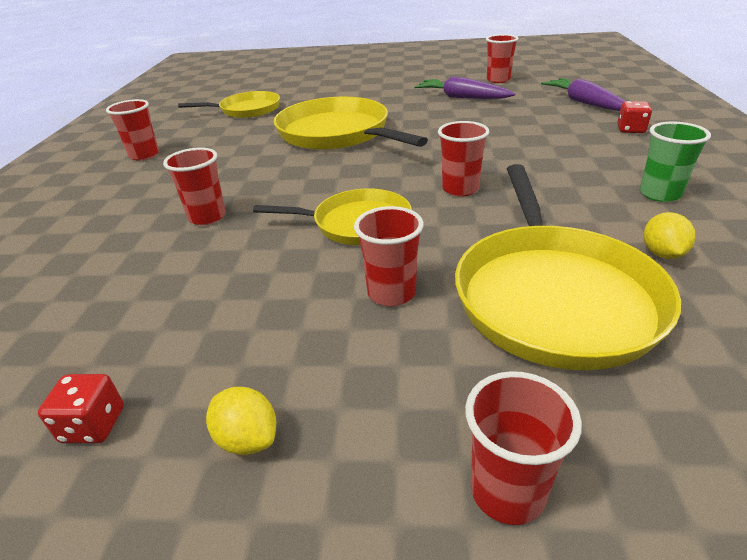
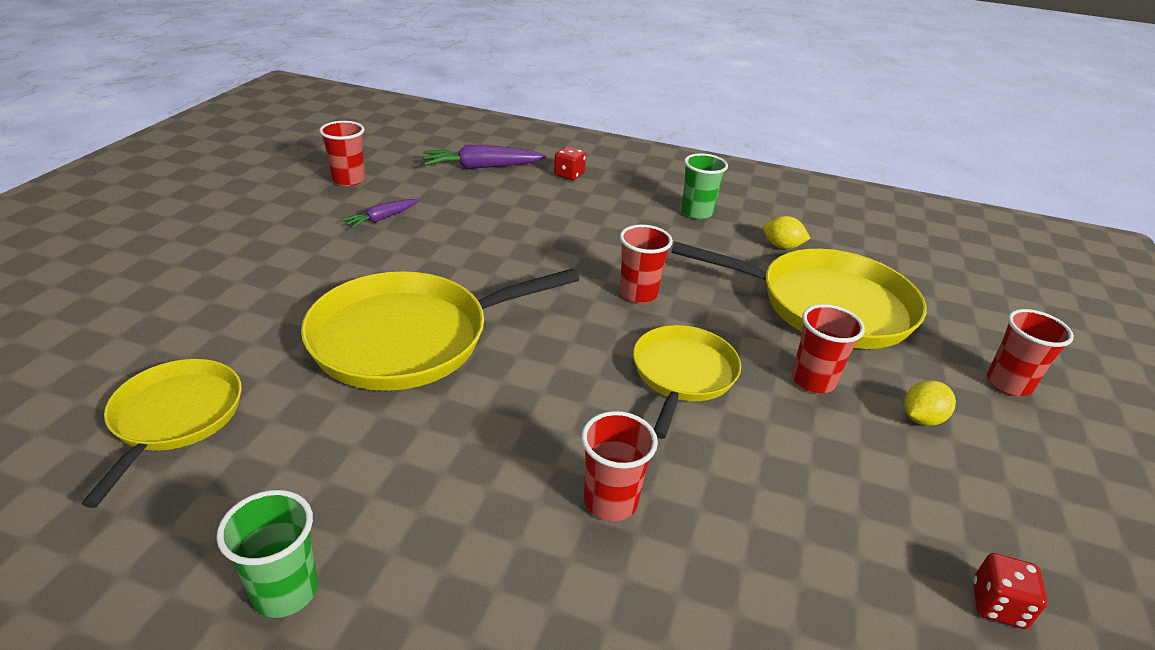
camera: 80 degrees left, 0 degrees up
red cup [106,99,159,161] -> green cup [216,490,318,618]
yellow lemon [206,387,276,455] -> yellow lemon moved to [904,380,956,426]
purple carrot [414,76,515,99] -> purple carrot [342,199,419,228], size x0.59

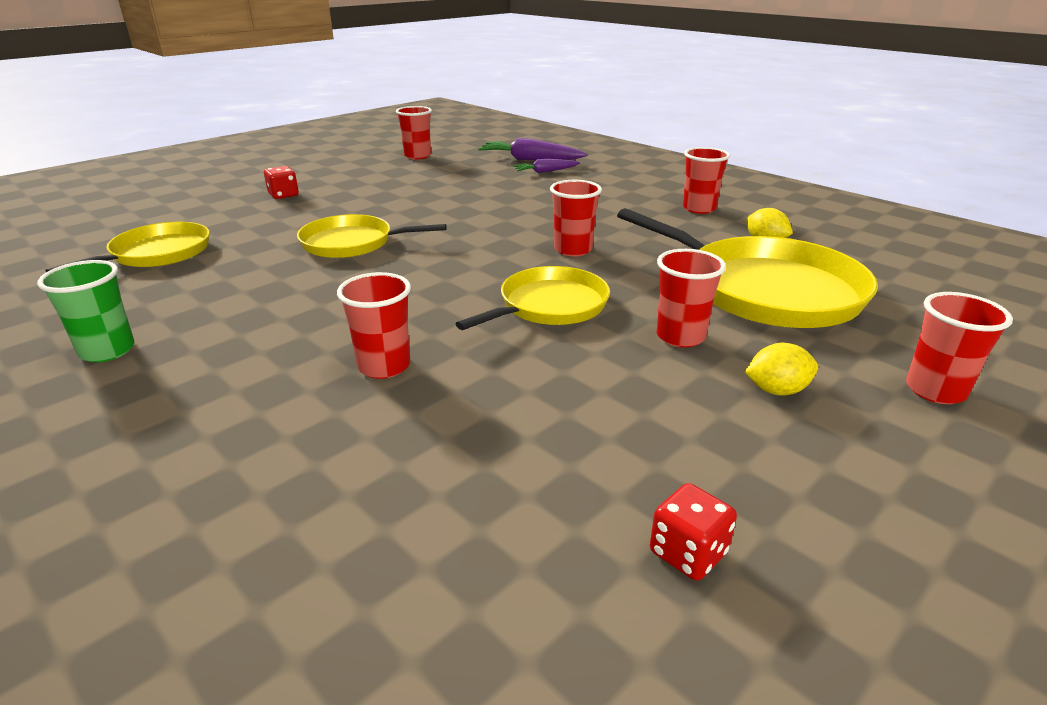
camera: 30 degrees right, 5 degrees down
yellow pan [301,269,579,391] -> yellow pan [297,214,447,258], size x0.61
purple carrot [342,199,419,228] -> purple carrot moved to [513,159,580,173]
red dice [554,146,586,180] -> red dice moved to [264,166,299,199]
green cup [681,153,728,219] -> red cup [683,147,730,214]

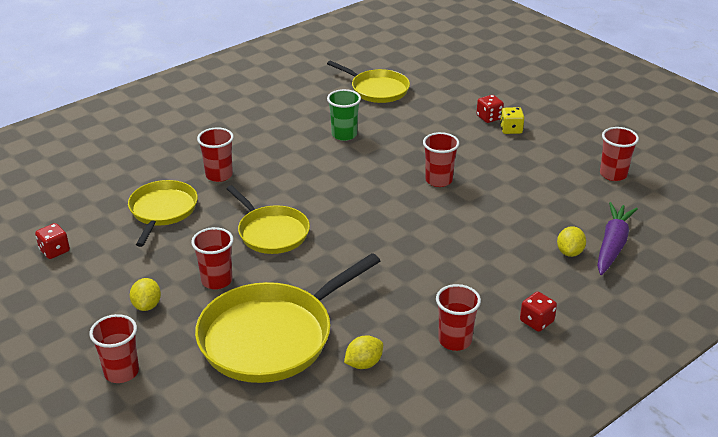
camera: 95 degrees right, 5 degrees up
green cup [37,260,134,362] -> green cup moved to [327,89,361,141]
yellow pan [297,214,447,258] -> yellow pan moved to [128,180,198,247]
purple carrot [513,159,580,173] -> yellow lemon [557,226,586,257]
red cup [550,180,602,256] -> red cup moved to [423,132,459,187]
none -> yellow dice [500,107,524,134]
none -> red dice [520,292,557,332]

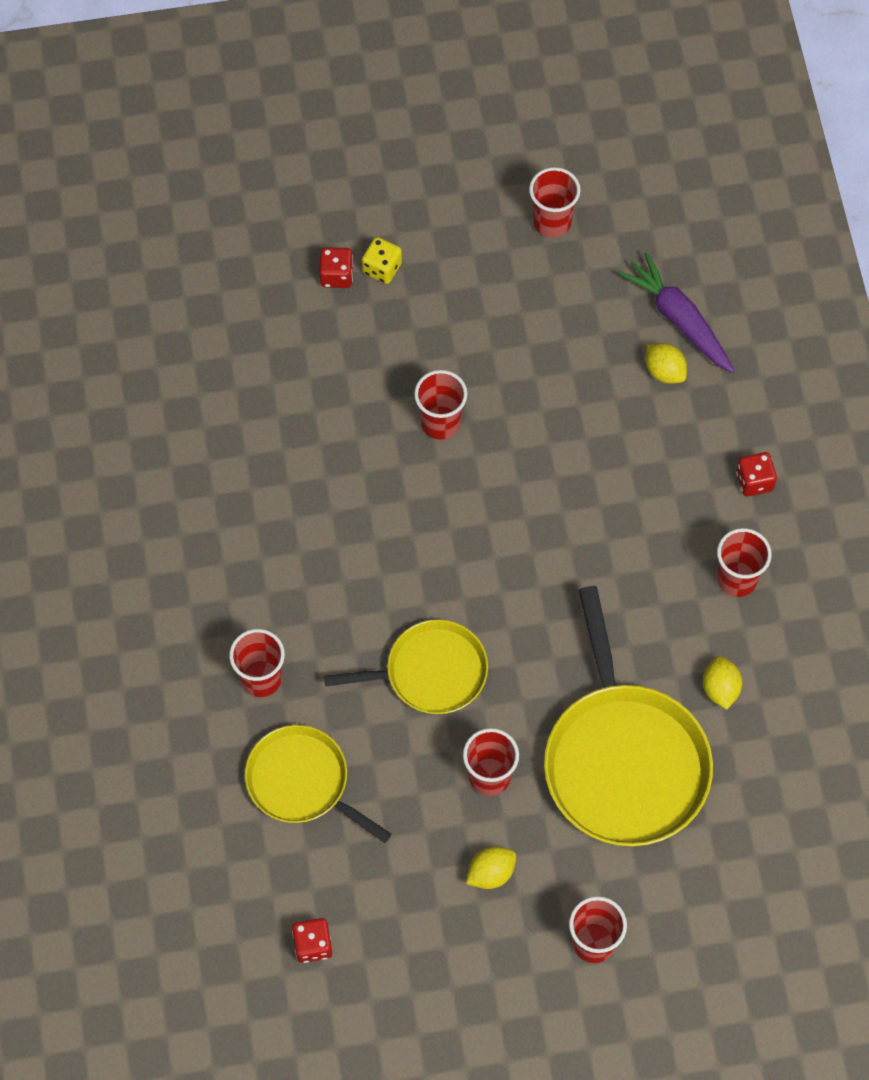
camera: 60 degrees left, 30 degrees up
yellow lemon [130,278,161,311] -> yellow lemon turned 60 degrees counterclockwise [466,846,516,889]
yellow pan [327,61,410,103] -> none
green cup [327,89,361,141] -> none

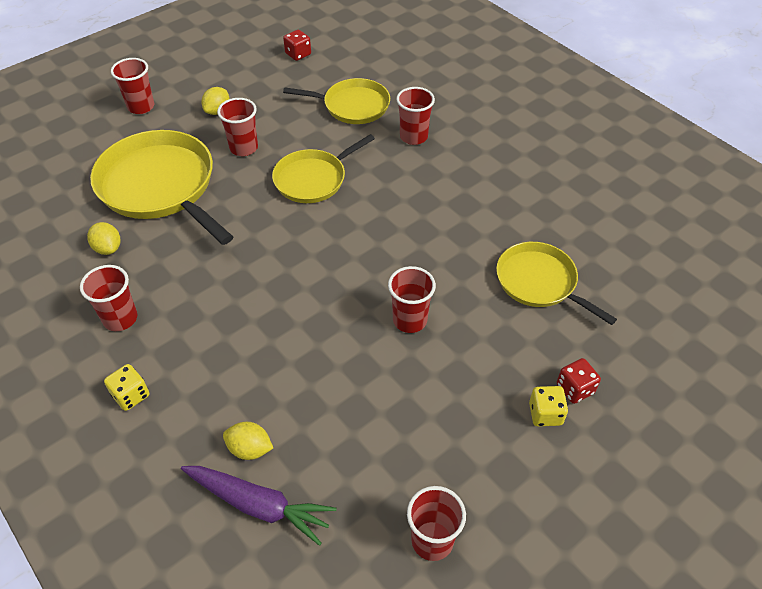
camera: 150 degrees right, 15 degrees down
red dice [736,452,777,497] -> yellow dice [104,364,149,411]
none -> yellow pan [496,242,617,325]

